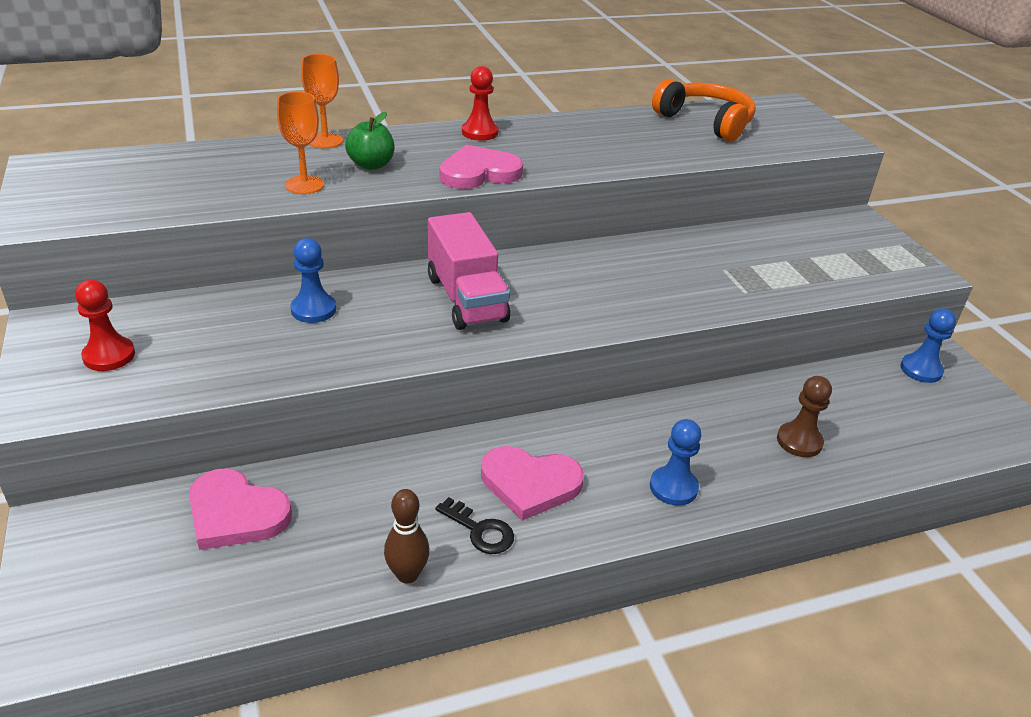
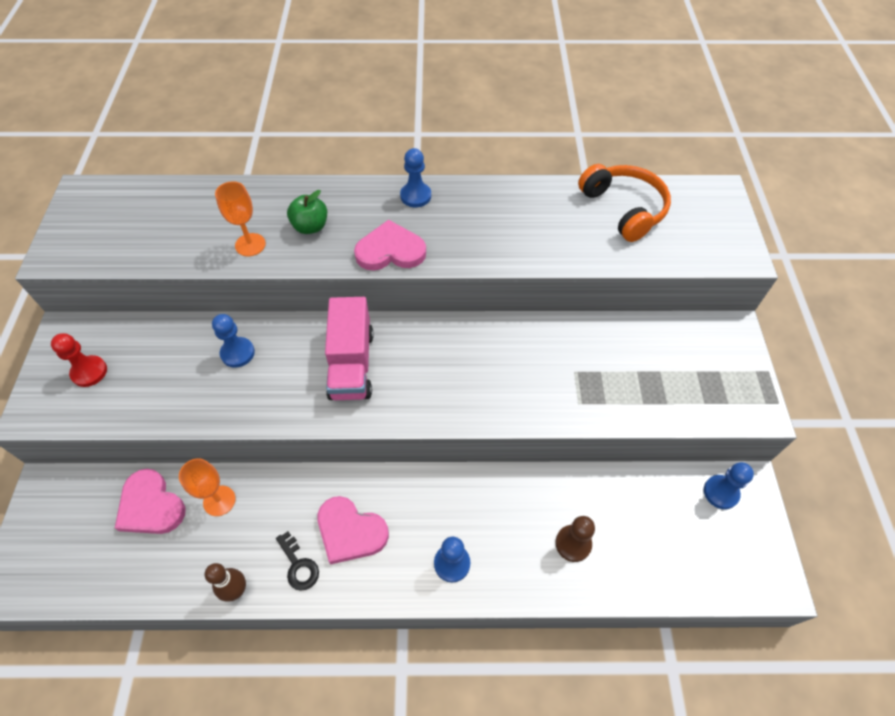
camera: 20 degrees right, 20 degrees up
orange goblet [301,54,343,148] -> orange goblet moved to [179,458,236,516]
red pawn [462,66,499,141] -> blue pawn [400,148,431,207]

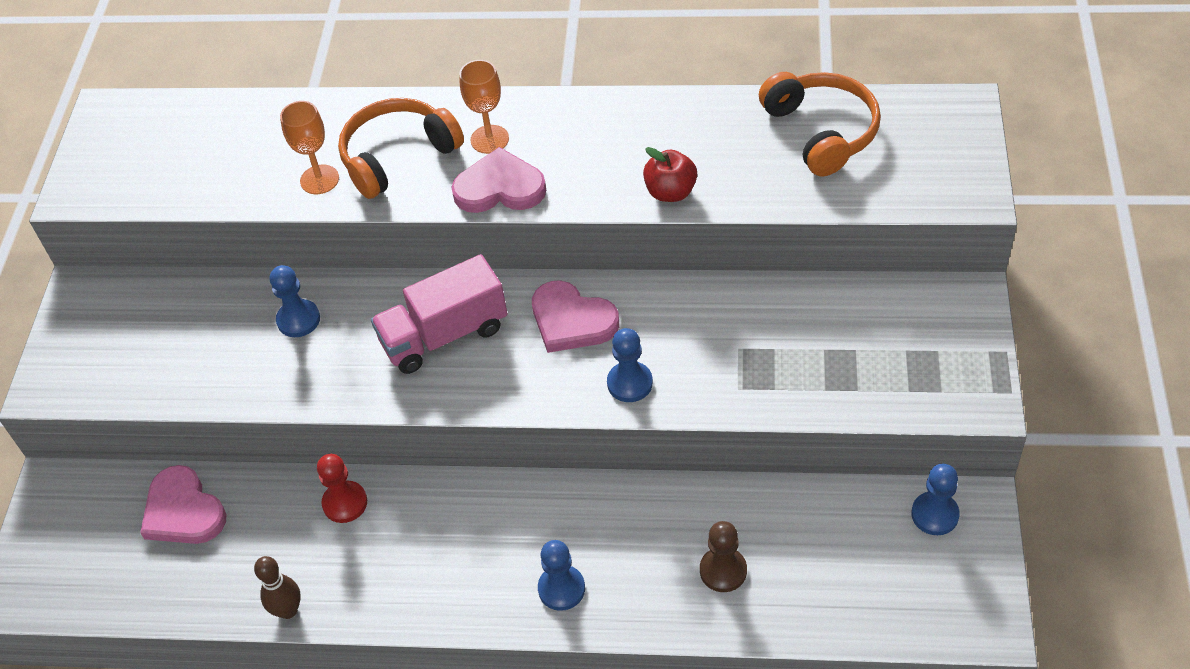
camera: 10 degrees right, 5 degrees down
red pawn [51,333,107,387] -> red pawn moved to [317,454,367,523]
orange goblet [179,458,236,516] -> orange goblet moved to [459,60,509,154]
black key [276,531,319,591] -> none
green apple [287,190,327,234] -> orange headphones [338,98,464,199]
pink heart [317,496,389,565] -> pink heart moved to [532,280,619,353]
pink truck [325,297,374,400] -> pink truck turned 60 degrees clockwise [371,254,508,374]
blue pawn [400,148,431,207] -> blue pawn moved to [607,328,653,402]
none -> red apple [643,147,697,202]

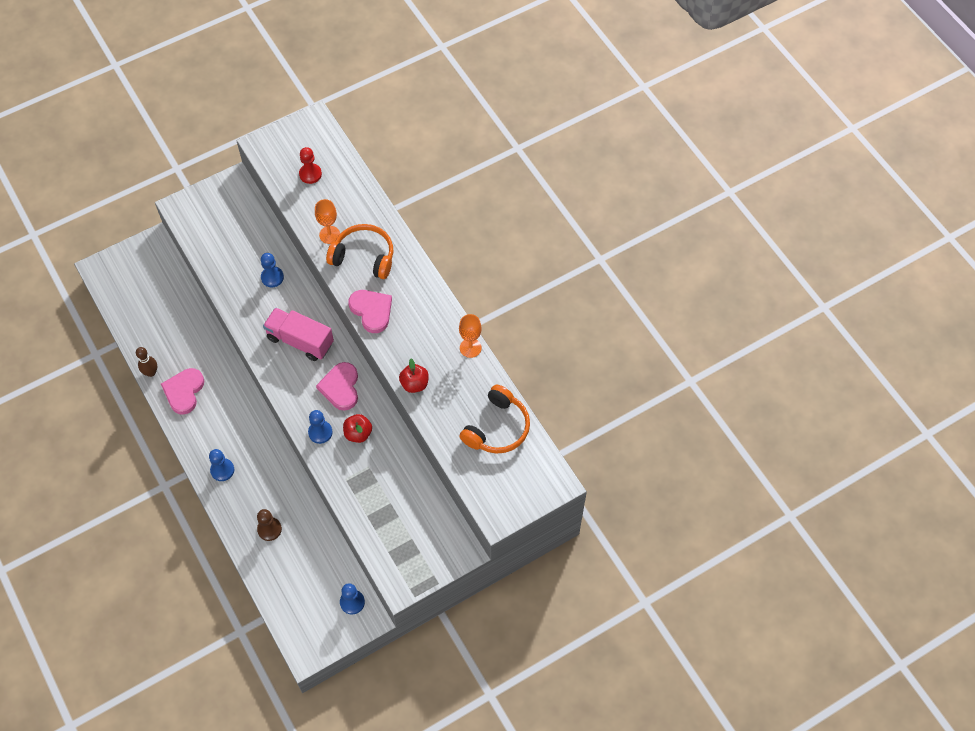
camera: 50 degrees right, 10 degrees up
pink heart [140,465,226,544] -> pink heart moved to [161,368,204,415]
red pawn [317,454,367,523] -> red pawn moved to [299,147,322,184]
orange goblet [459,60,509,154] -> orange goblet moved to [459,314,482,358]
none -> red apple [343,414,372,443]

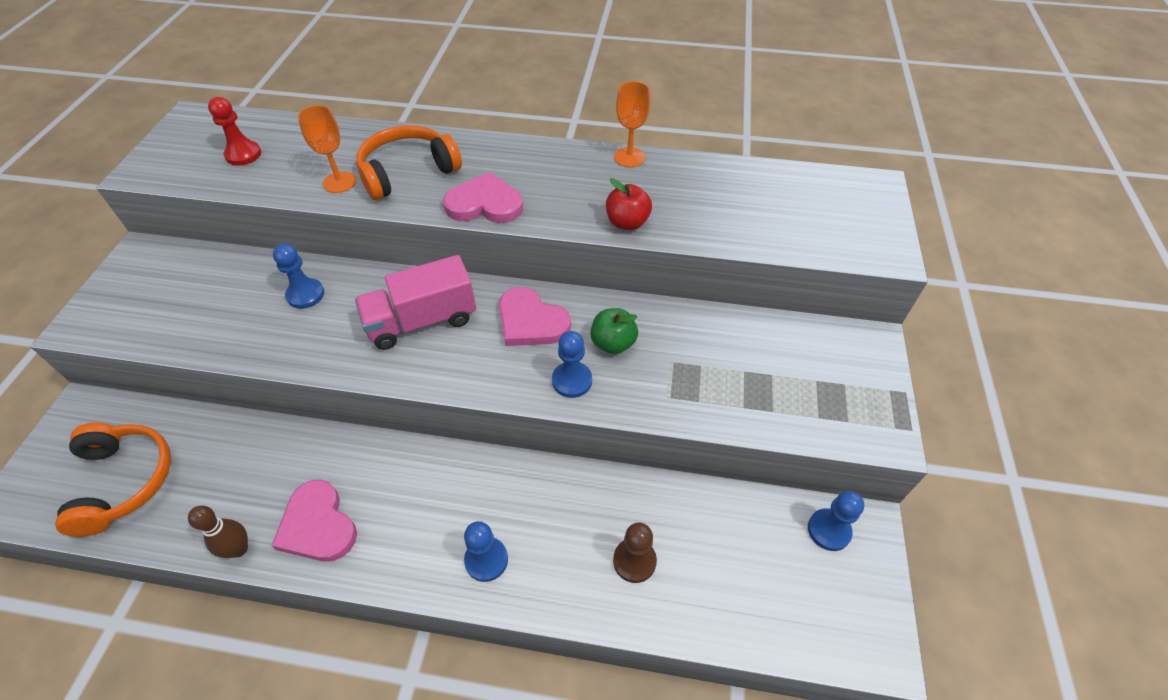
camera: 50 degrees left, 10 degrees down
red apple [343,414,372,443] -> green apple [590,308,638,354]
orange headphones [460,384,530,454] -> orange headphones moved to [55,423,171,537]

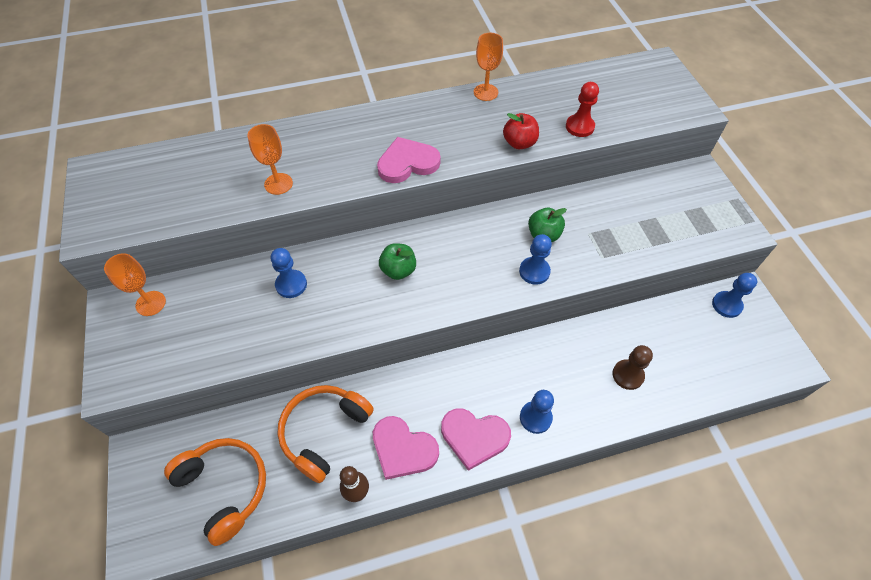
camera: 25 degrees left, 5 degrees up
red pawn [208,97,261,166] -> red pawn moved to [566,82,599,137]
pink truck [355,255,476,350] -> green apple [379,243,416,280]
orange headphones [356,125,462,200] -> orange headphones moved to [277,385,374,483]
pink heart [499,287,571,346] -> pink heart moved to [441,408,511,471]
none -> orange goblet [104,253,166,316]

